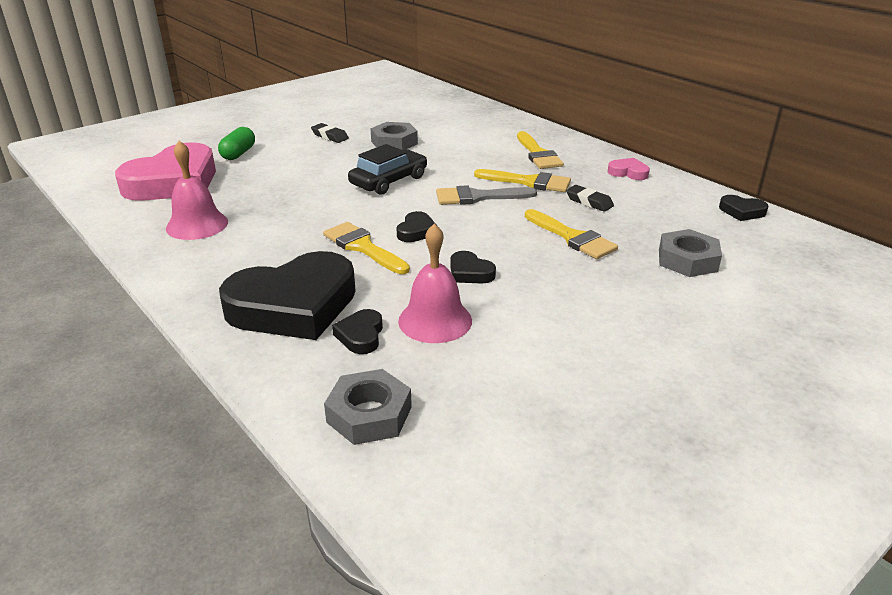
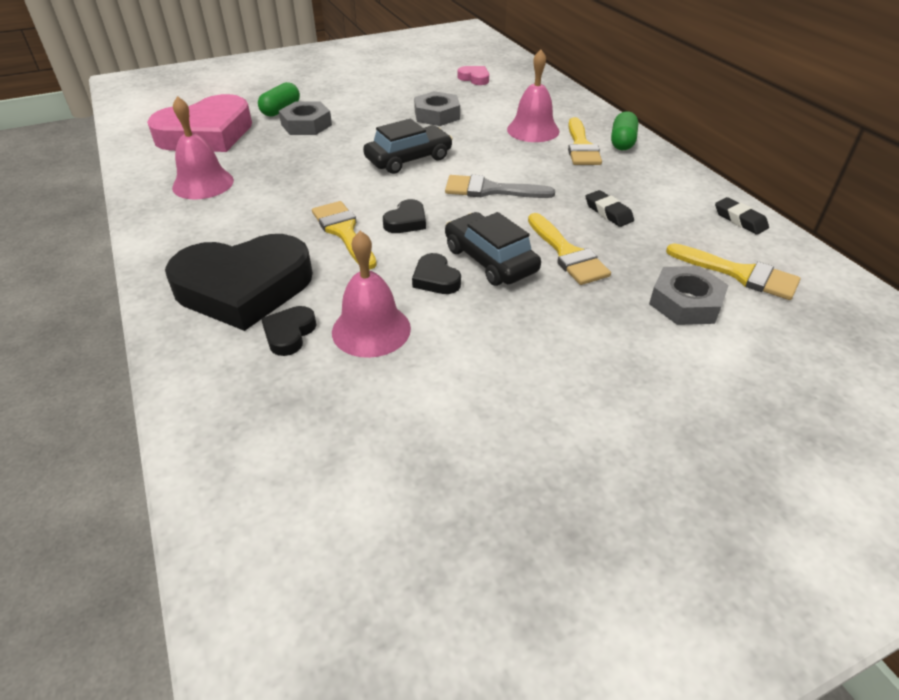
camera: 15 degrees right, 10 degrees up
black eraser [311,123,349,143] -> black eraser moved to [715,197,769,235]
grey nut [324,369,412,445] -> grey nut moved to [279,101,332,135]
yellow brush [474,169,571,192] -> yellow brush moved to [666,243,801,300]
pink heart [608,158,650,180] -> pink heart moved to [458,66,489,85]
black heart [719,195,768,221] -> none
none -> black car [445,212,541,286]
none -> pink bell [507,49,560,142]
none -> green capsule [611,111,638,150]

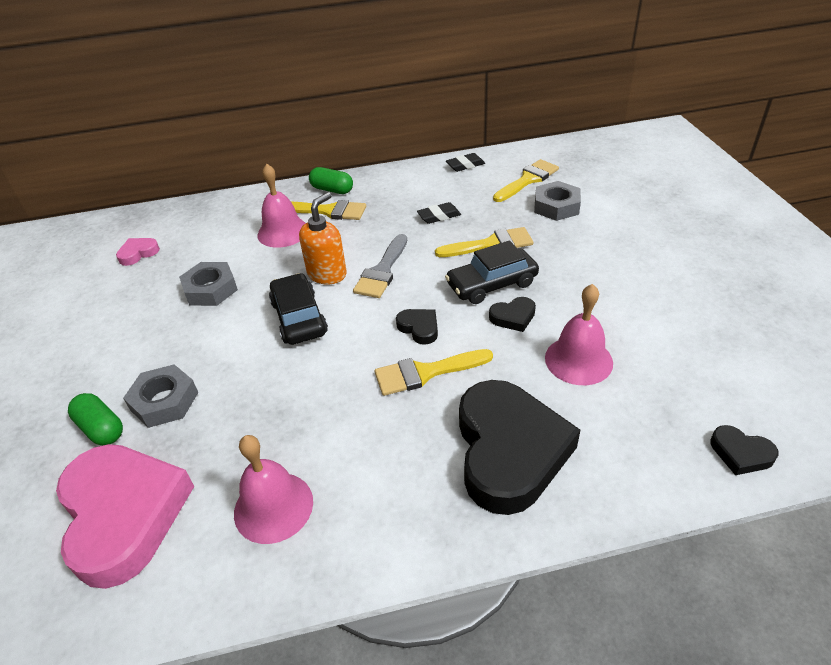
camera: 75 degrees left, 0 degrees up
black heart [261,306,316,356] -> black heart moved to [711,425,779,475]
none -> orange soap dispenser [299,192,347,284]

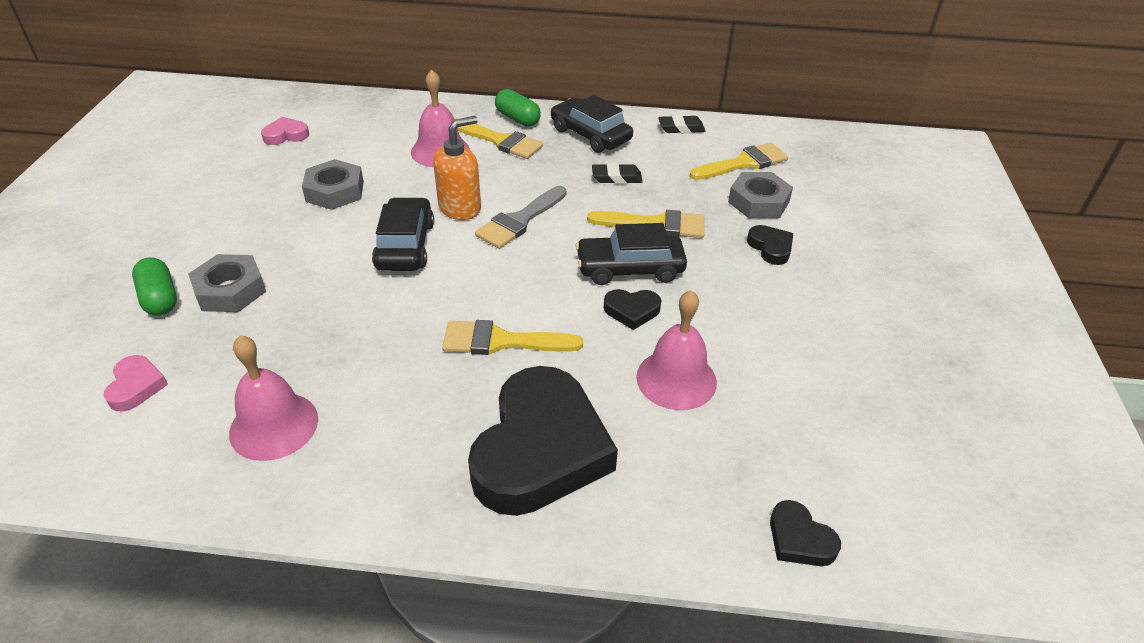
camera: 15 degrees right, 0 degrees up
pink heart [56,444,195,589] -> pink heart [104,355,168,412], size x0.41
black heart [396,309,438,345] -> black heart moved to [747,225,793,265]
none -> black car [551,95,633,153]

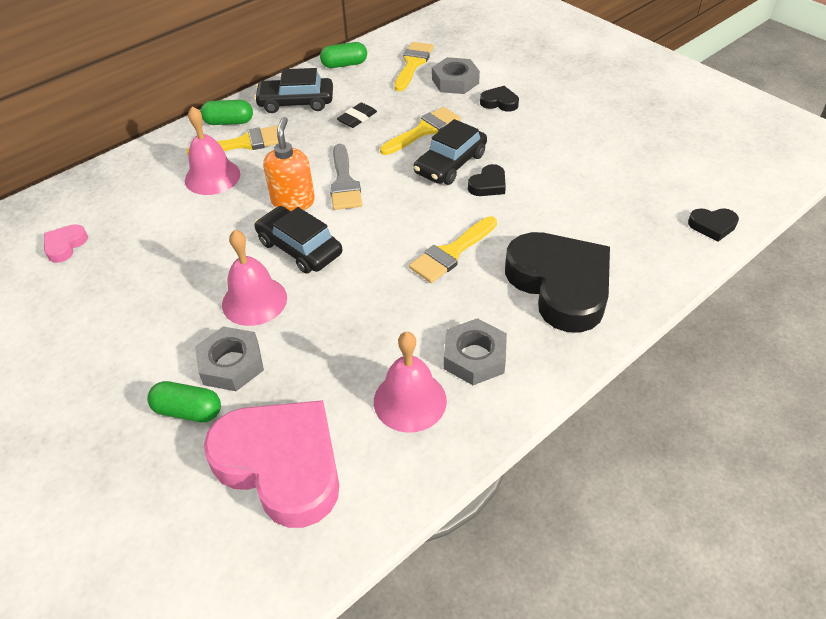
camera: 45 degrees left, 5 degrees up
pink heart [104,355,168,412] -> pink heart [204,400,339,528], size x2.42
grey nut [302,159,364,210] -> grey nut moved to [444,318,507,385]
pink bell [636,290,717,410] -> pink bell moved to [222,230,287,326]
black eraser [658,115,705,133] -> green capsule [320,42,367,68]

